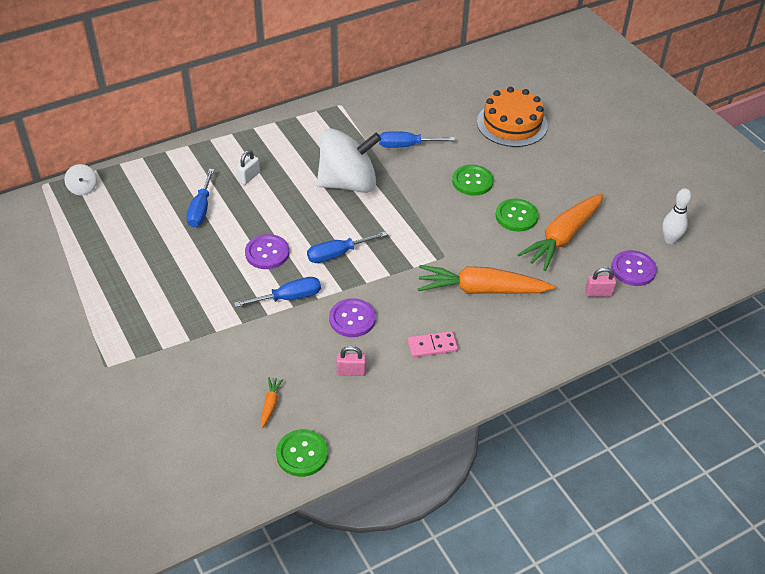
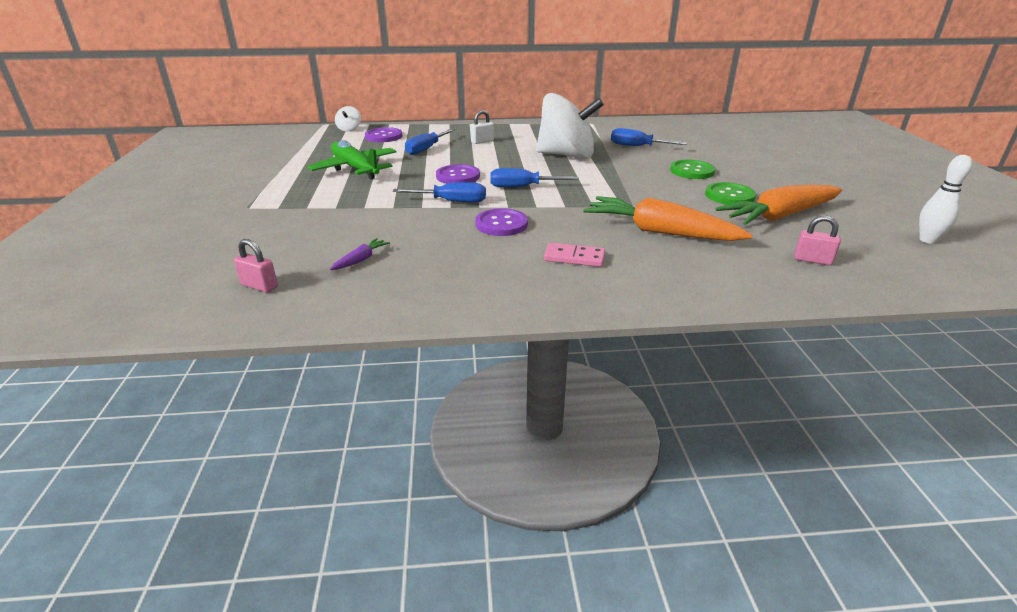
camera: 25 degrees right, 15 degrees down
orange carrot [260,377,284,428] -> purple carrot [330,238,390,270]
green button [276,429,328,477] -> none
pink padlock [336,346,366,376] -> pink padlock moved to [234,239,278,292]
orange cake [477,87,548,147] -> none
purple button [611,250,657,286] -> purple button moved to [365,127,402,142]
none -> green plane [307,140,396,180]

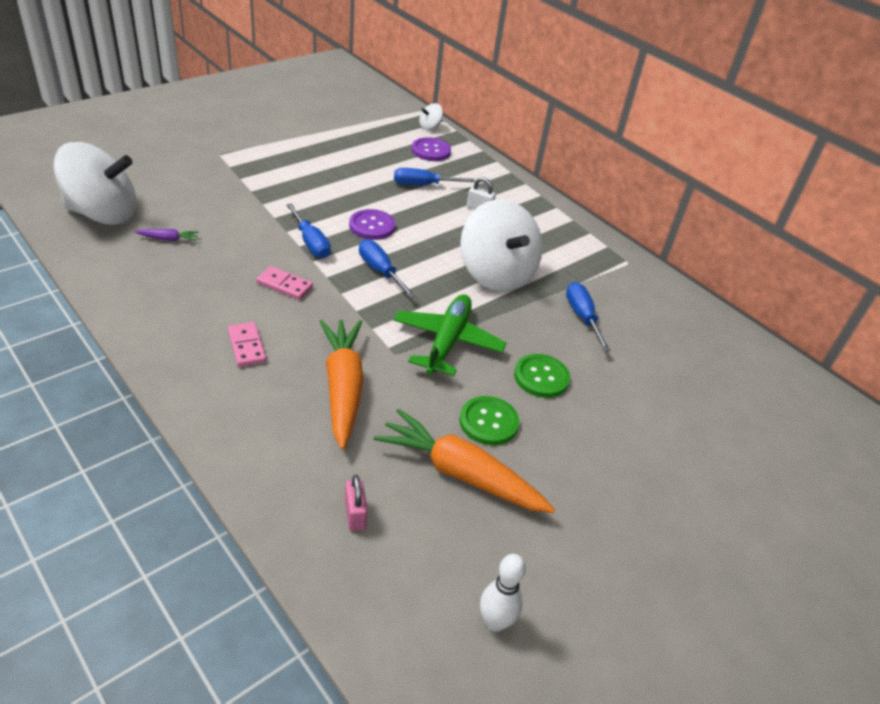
camera: 50 degrees right, 10 degrees up
pink padlock [234,239,278,292] -> white spinning top [53,142,136,225]
green plane [307,140,396,180] -> green plane moved to [393,294,506,376]
purple button [475,208,528,236] -> pink domino [256,266,313,300]

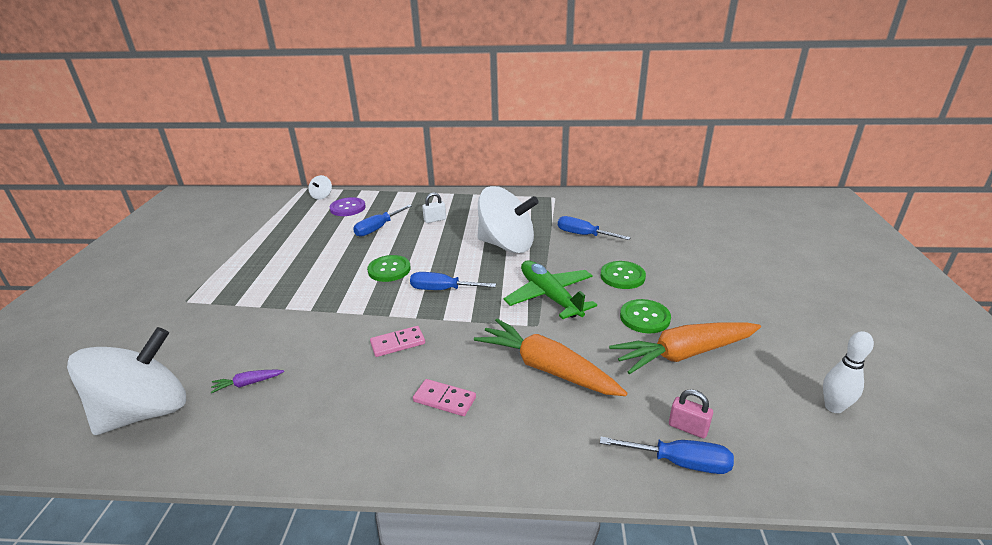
camera: 40 degrees left, 10 degrees down
purple carrot [135,229,199,241] -> purple carrot turned 150 degrees counterclockwise [210,370,284,393]
blue screwdriver [286,203,331,258] -> blue screwdriver moved to [600,437,734,474]
purple button [349,209,395,240] -> green button [367,255,411,282]

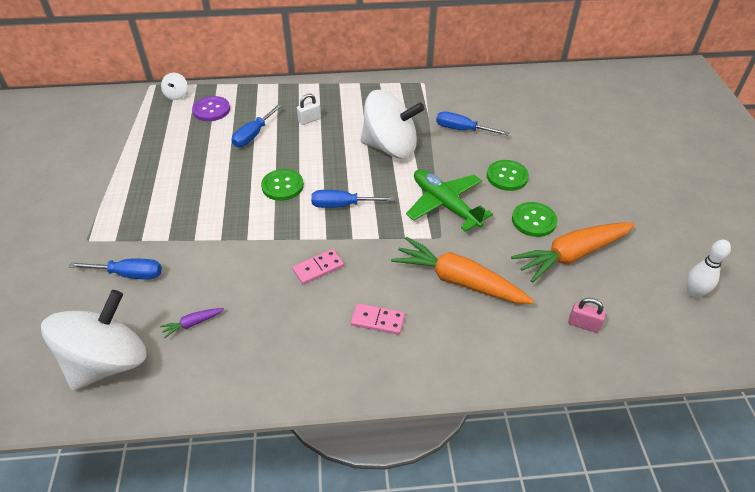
camera: 10 degrees left, 15 degrees up
blue screwdriver [600,437,734,474] -> blue screwdriver moved to [69,259,162,279]

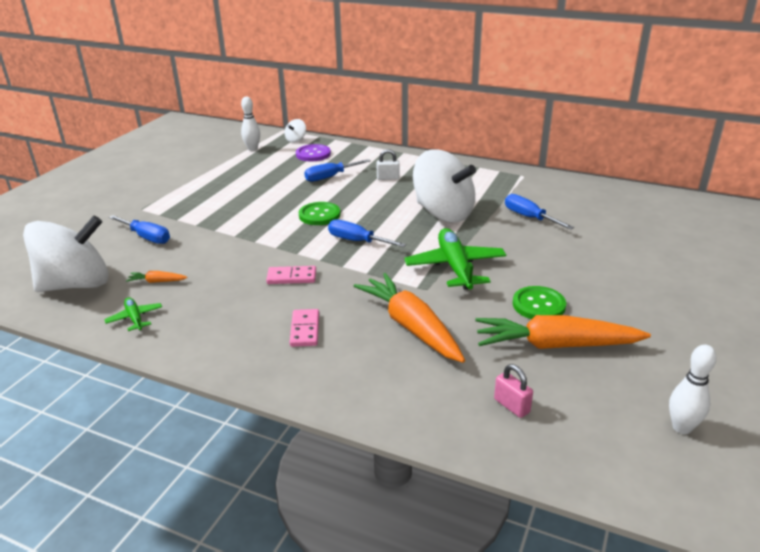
camera: 30 degrees right, 15 degrees down
purple carrot [160,308,224,338] -> orange carrot [126,271,188,283]
pink domino [351,303,405,335] -> pink domino turned 45 degrees clockwise [290,309,319,347]
green button [487,160,529,191] -> none
none -> green plane [104,297,162,331]
none -> white bowling pin [241,97,260,151]

